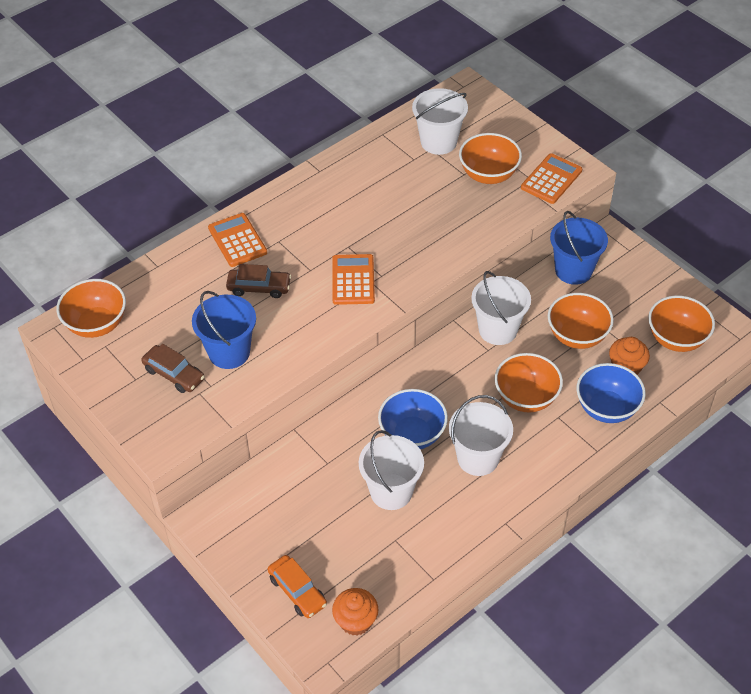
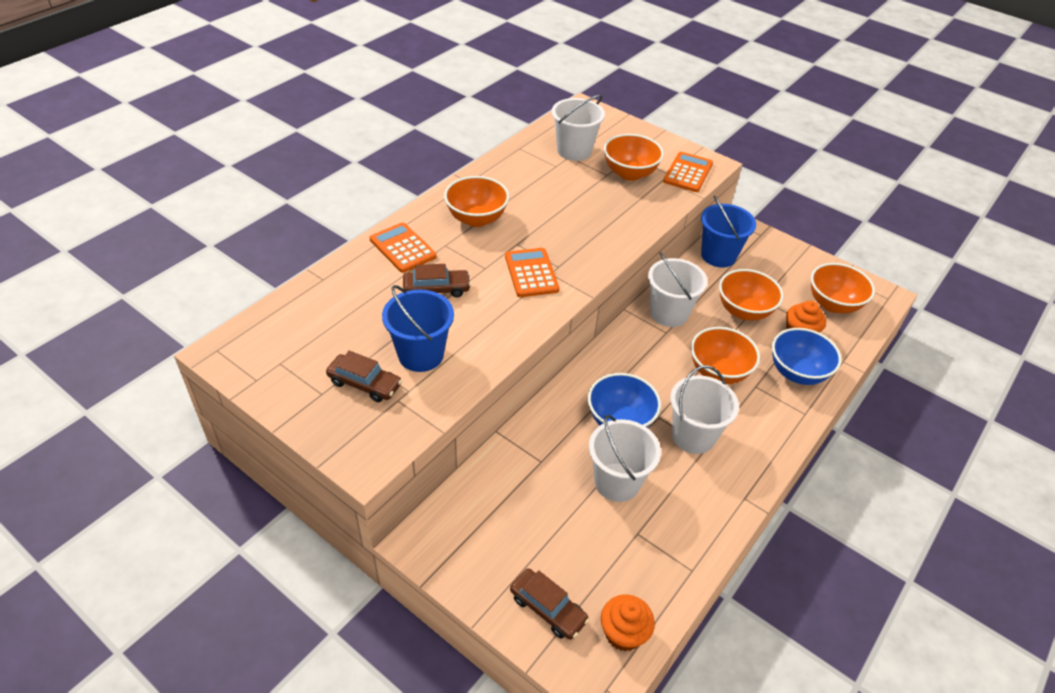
camera: 15 degrees left, 5 degrees down
orange bowl [56,279,126,338] -> orange bowl moved to [444,176,509,227]
orange car [268,555,327,618] -> brown car [510,568,589,640]

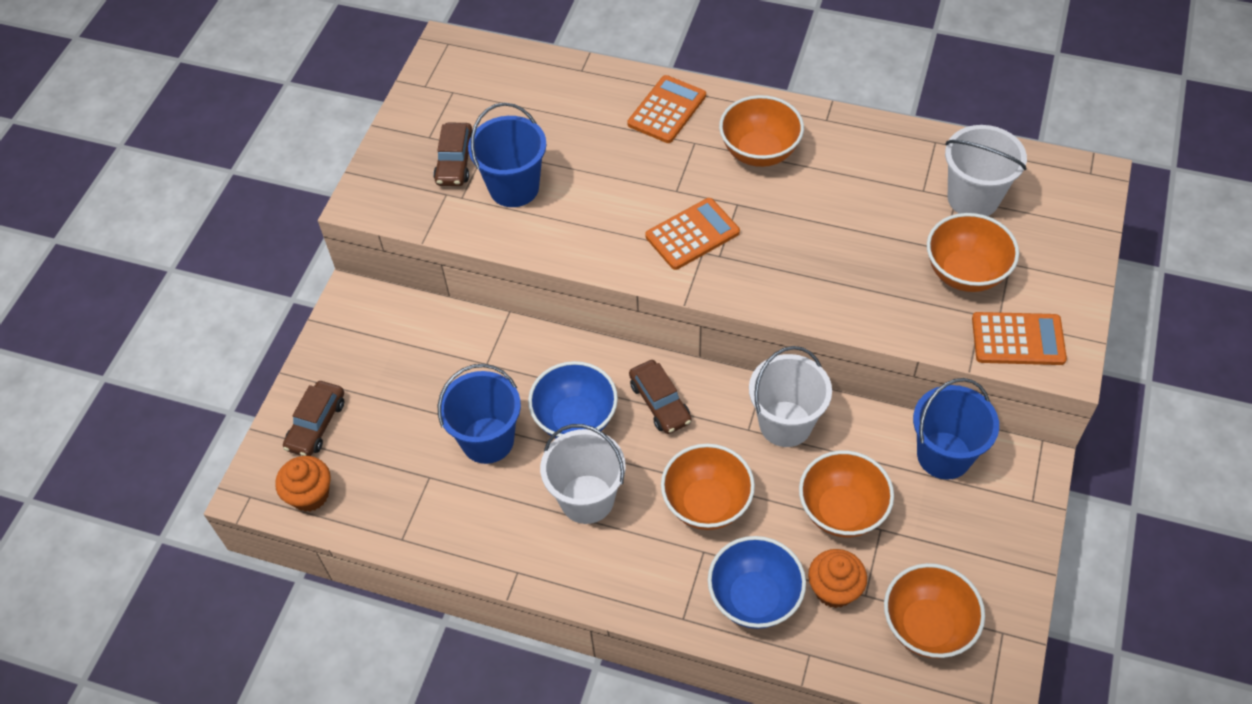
camera: 75 degrees right, 10 degrees up
brown car [403,264,471,297] -> brown car moved to [629,360,692,434]
white bucket [589,414,661,502] -> blue bucket [438,364,521,464]

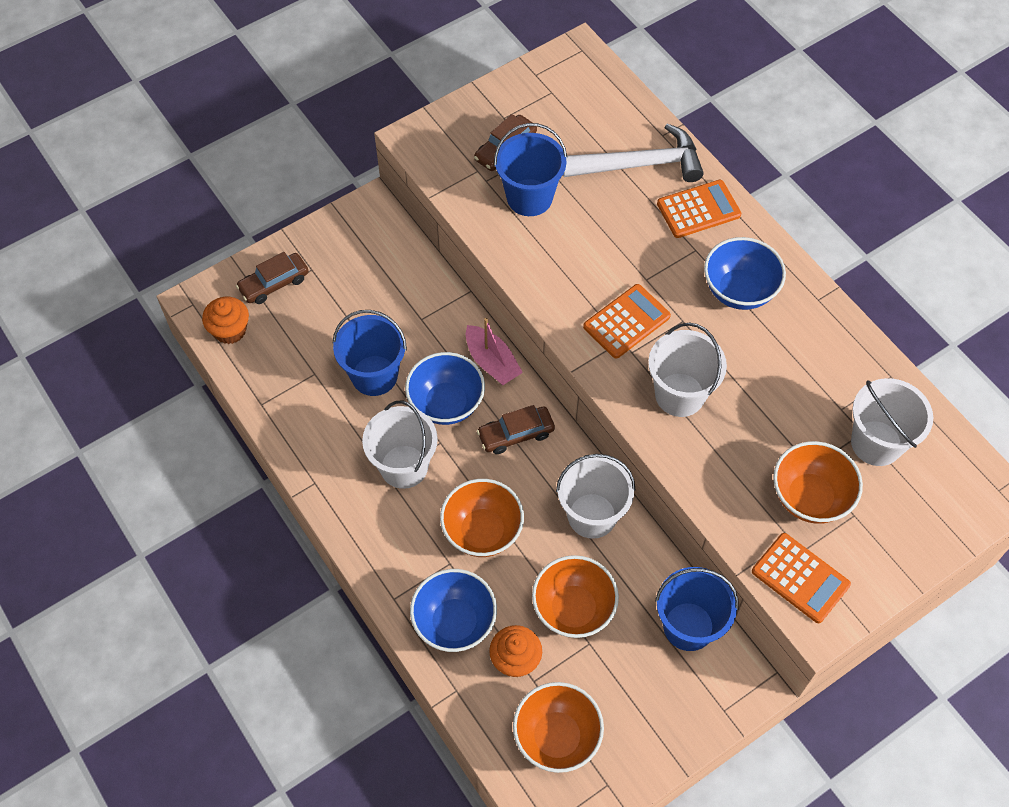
camera: 35 degrees right, 5 degrees up
brown car [629,360,692,434] -> brown car turned 60 degrees clockwise [477,405,555,454]
orange calculator [645,198,740,270] -> orange calculator turned 45 degrees counterclockwise [583,284,671,359]
orange bowl [719,95,804,167] -> blue bowl [704,237,786,310]
none -> pink boat [466,318,523,385]
none -> white hammer [563,124,704,182]
none -> white bucket [648,323,727,417]

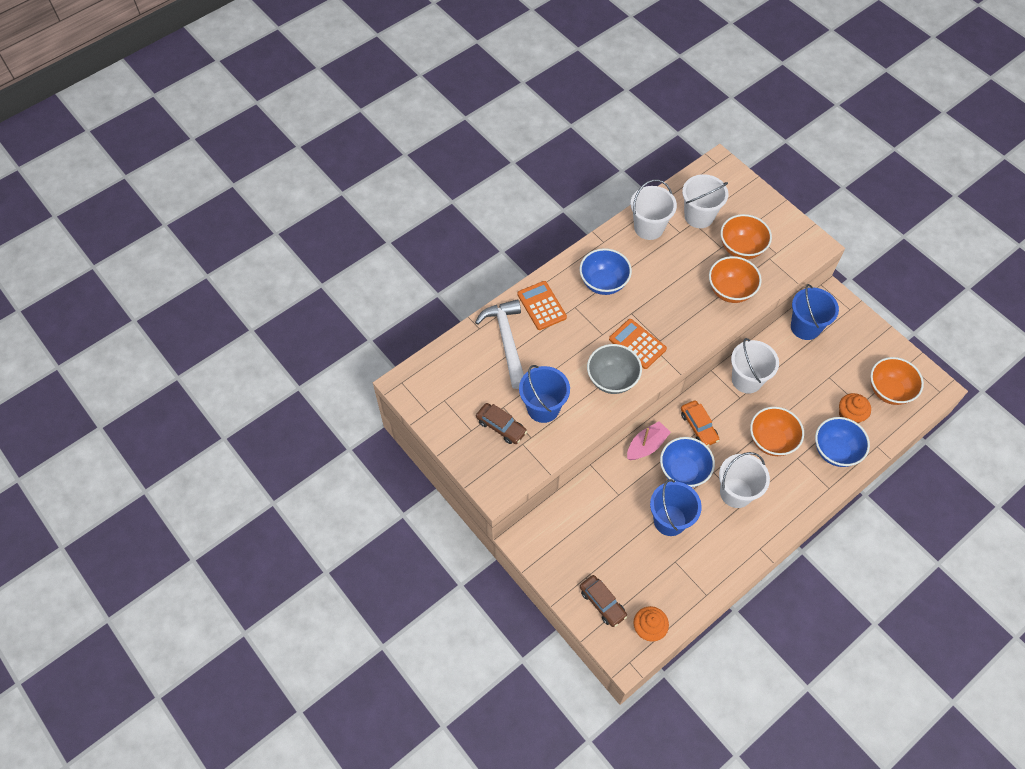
camera: 95 degrees left, 0 degrees up
brown car [477,405,555,454] -> orange car [681,400,719,446]
orange bowl [532,555,619,638] -> orange bowl moved to [709,256,762,303]
white bucket [648,323,727,417] -> white bucket moved to [630,179,677,240]
orange calculator [752,533,851,623] -> none
none -> grey bowl [587,344,642,394]

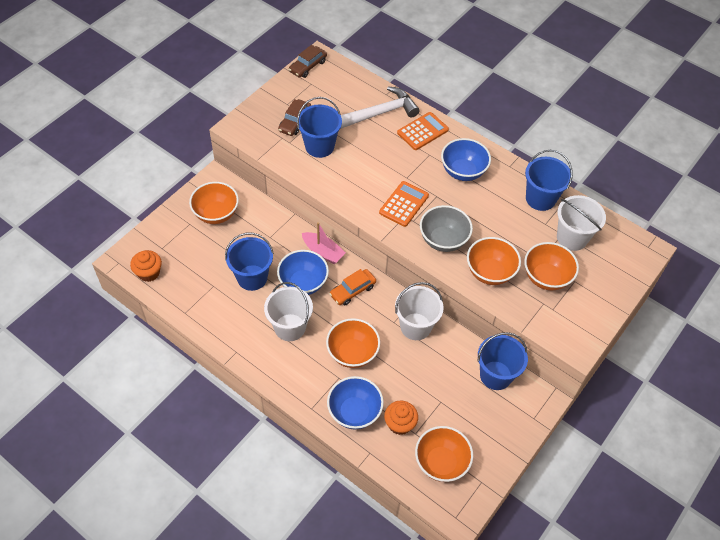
camera: 75 degrees right, 5 degrees down
brown car [580,575,627,627] -> brown car moved to [289,45,327,78]
grey bowl [587,344,642,394] -> grey bowl moved to [420,205,473,252]
white bucket [630,179,677,240] -> blue bucket [525,150,573,211]
none -> orange bowl [189,182,239,224]

